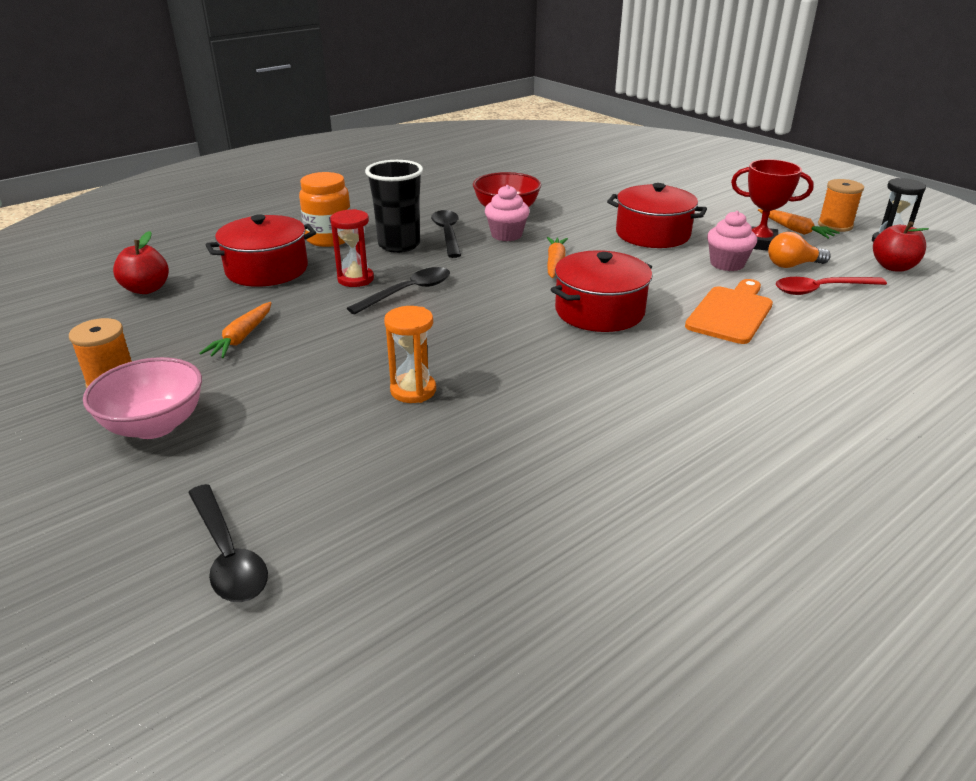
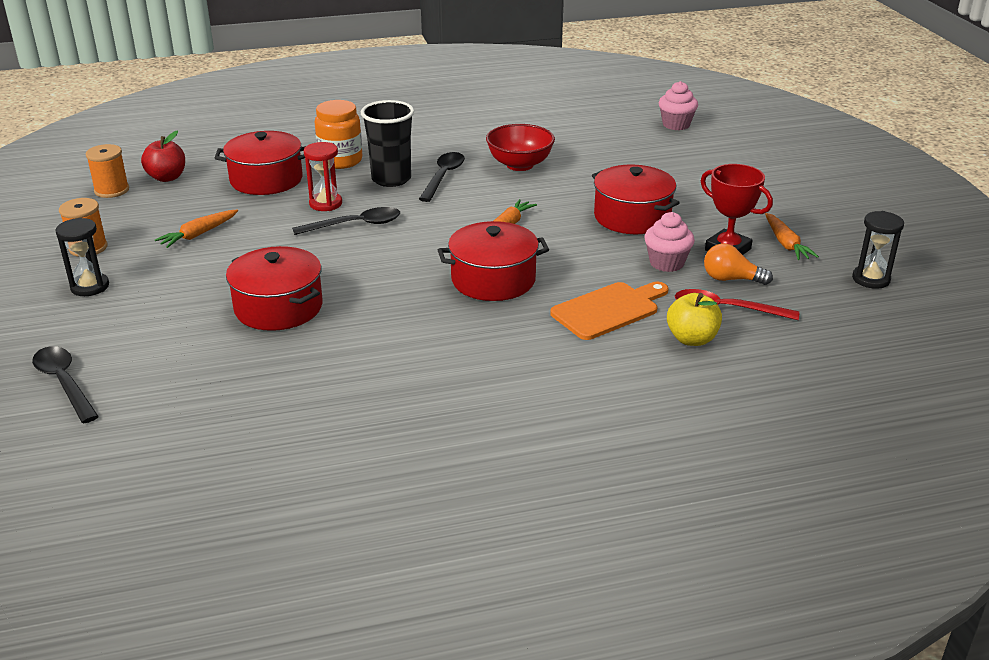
camera: 25 degrees right, 0 degrees up
pink bowl [83,357,202,439] -> black hourglass [55,218,109,296]
black spoon [188,484,268,602] -> black spoon turned 150 degrees clockwise [32,346,99,423]
orange hourglass [384,306,436,403] -> red pot [226,246,323,331]
pink cupcake [485,185,530,241] -> pink cupcake moved to [659,81,698,130]
orange spool [818,179,864,232] -> orange spool moved to [86,144,129,198]
red apple [873,221,929,272] -> none
none -> yellow apple [667,293,722,346]

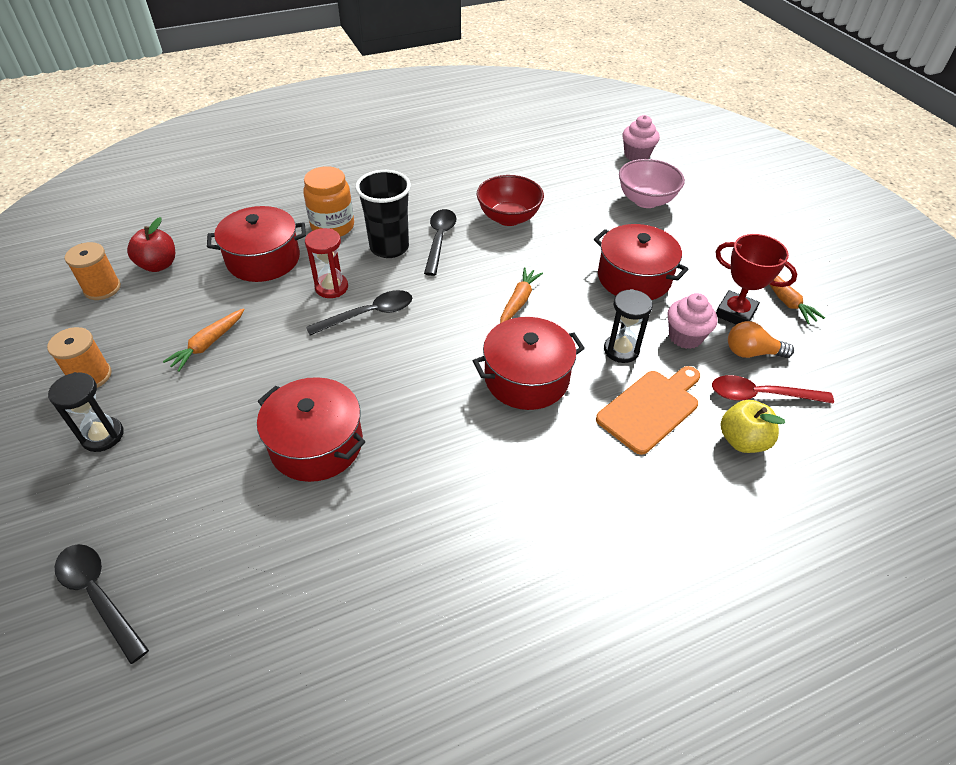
camera: 10 degrees left, 15 degrees up
black hourglass [852,211,904,289] -> black hourglass moved to [604,289,653,363]
none -> pink bowl [619,159,685,208]

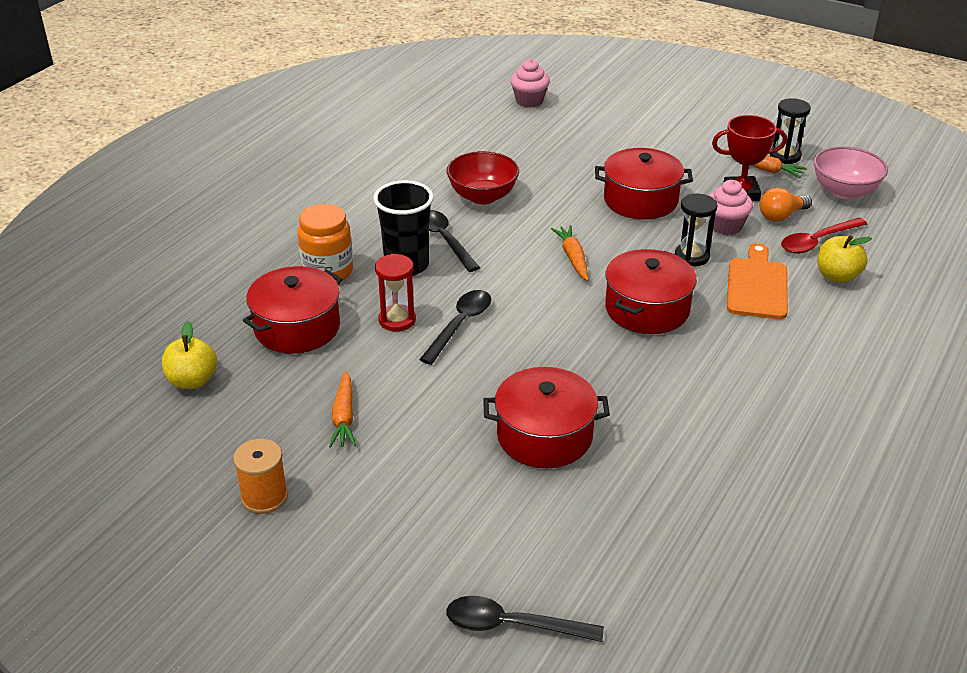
camera: 35 degrees left, 10 degrees down
black hourglass [48,372,124,452] -> black hourglass moved to [770,98,811,164]
orange spool [65,242,121,300] -> none
red apple [127,217,175,272] -> yellow apple [162,321,217,389]
pink bowl [619,159,685,208] -> pink bowl moved to [814,146,888,199]

